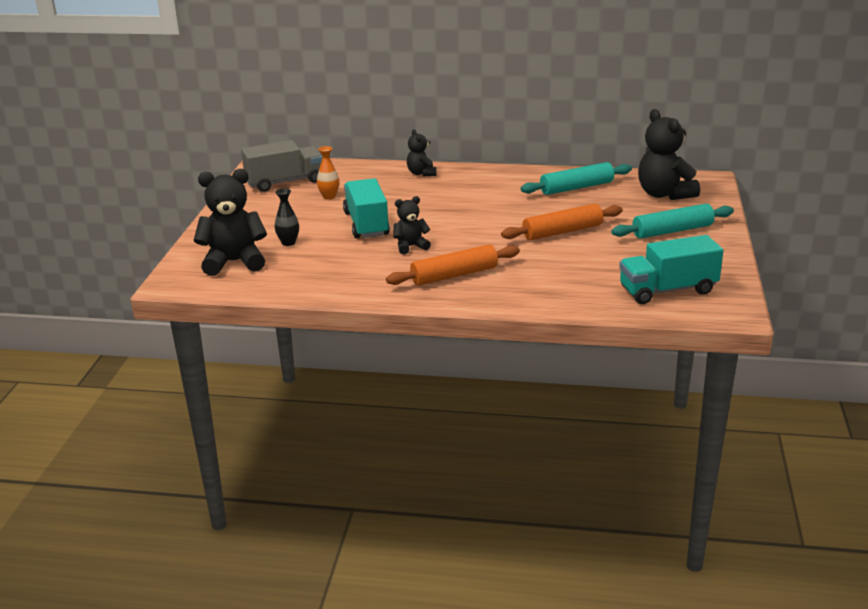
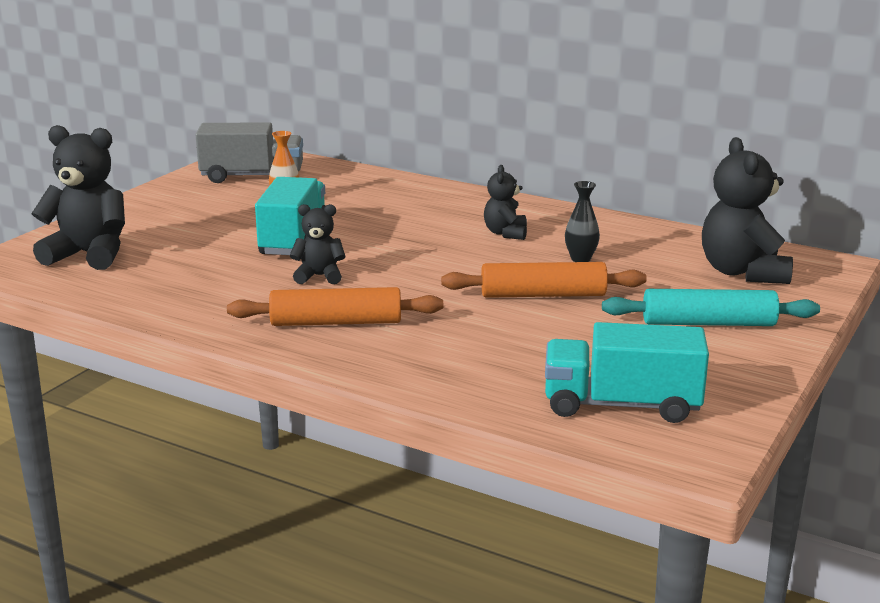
camera: 20 degrees right, 5 degrees down
black vase [275,188,299,246] -> black vase moved to [565,181,600,262]
black teddy bear [407,129,437,177] -> black teddy bear moved to [484,165,527,240]
turquoise rolling pin [521,162,632,195] -> none

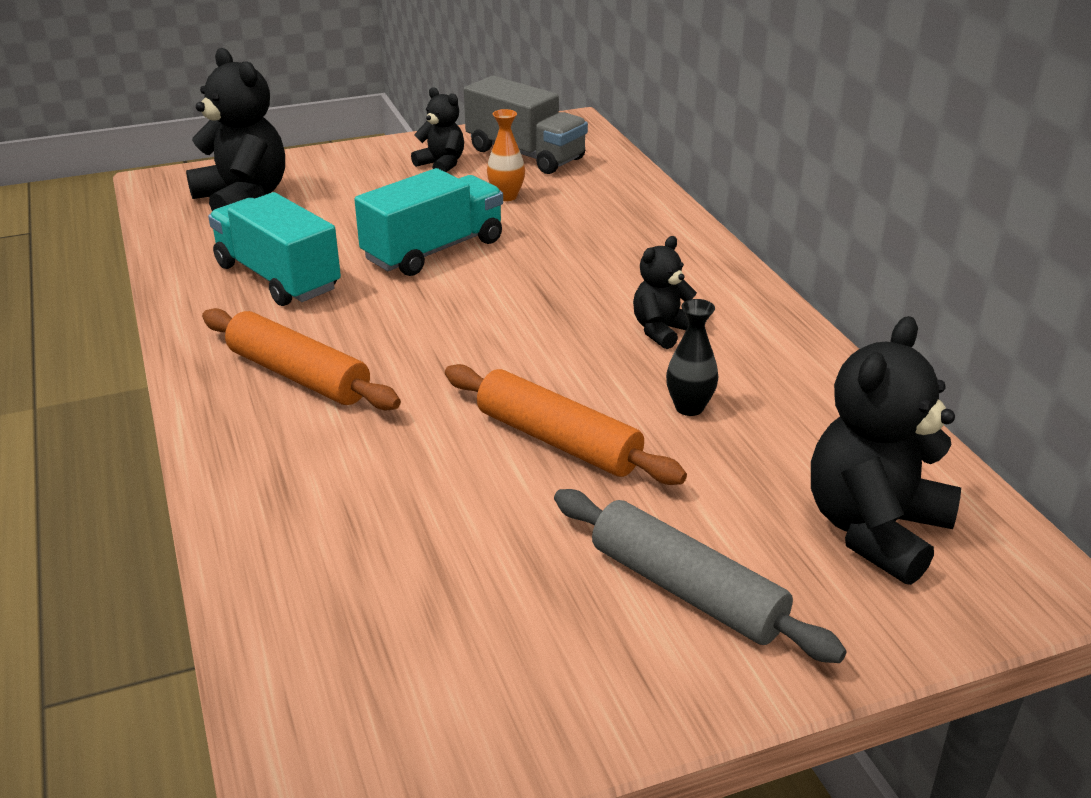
camera: 40 degrees right, 10 degrees up
black teddy bear [290,204,346,284] -> black teddy bear moved to [411,87,464,172]
turquoise truck [545,322,709,423] -> turquoise truck moved to [208,192,341,306]
turquoise rolling pin [602,289,820,326] -> grey rolling pin [554,489,847,663]

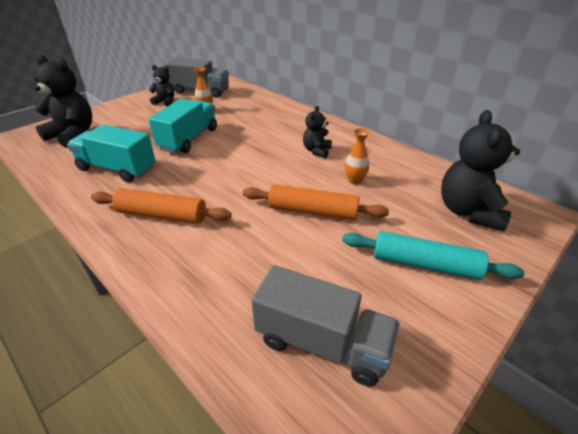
camera: 25 degrees left, 5 degrees up
grey rolling pin [554,489,847,663] -> turquoise rolling pin [342,231,525,280]
black vase [666,299,718,416] -> orange vase [345,128,370,185]
none -> grey truck [251,265,400,387]

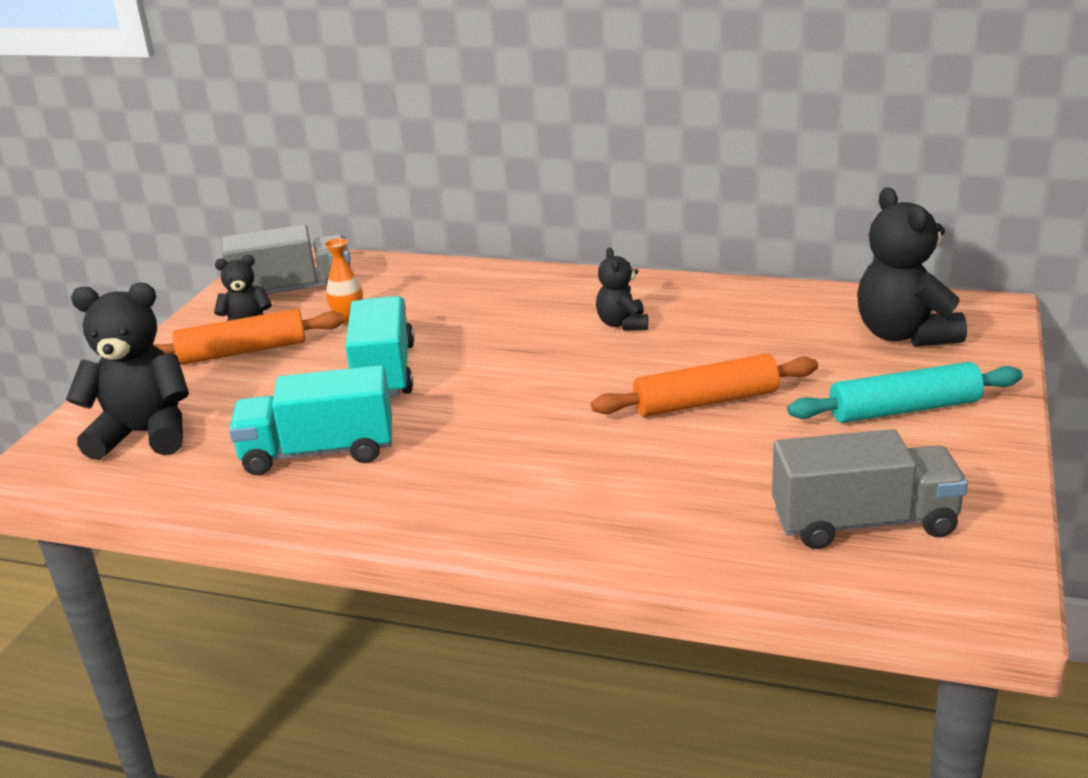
camera: 25 degrees left, 10 degrees down
orange rolling pin [91,188,232,224] -> orange rolling pin moved to [152,309,344,365]
orange vase [345,128,370,185] -> none

